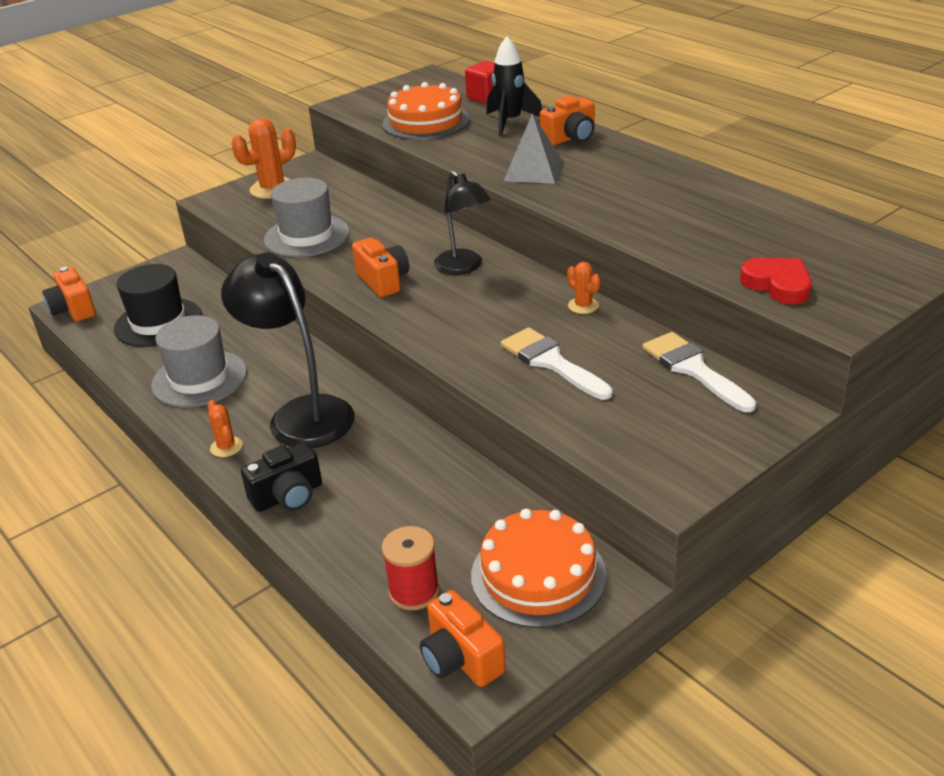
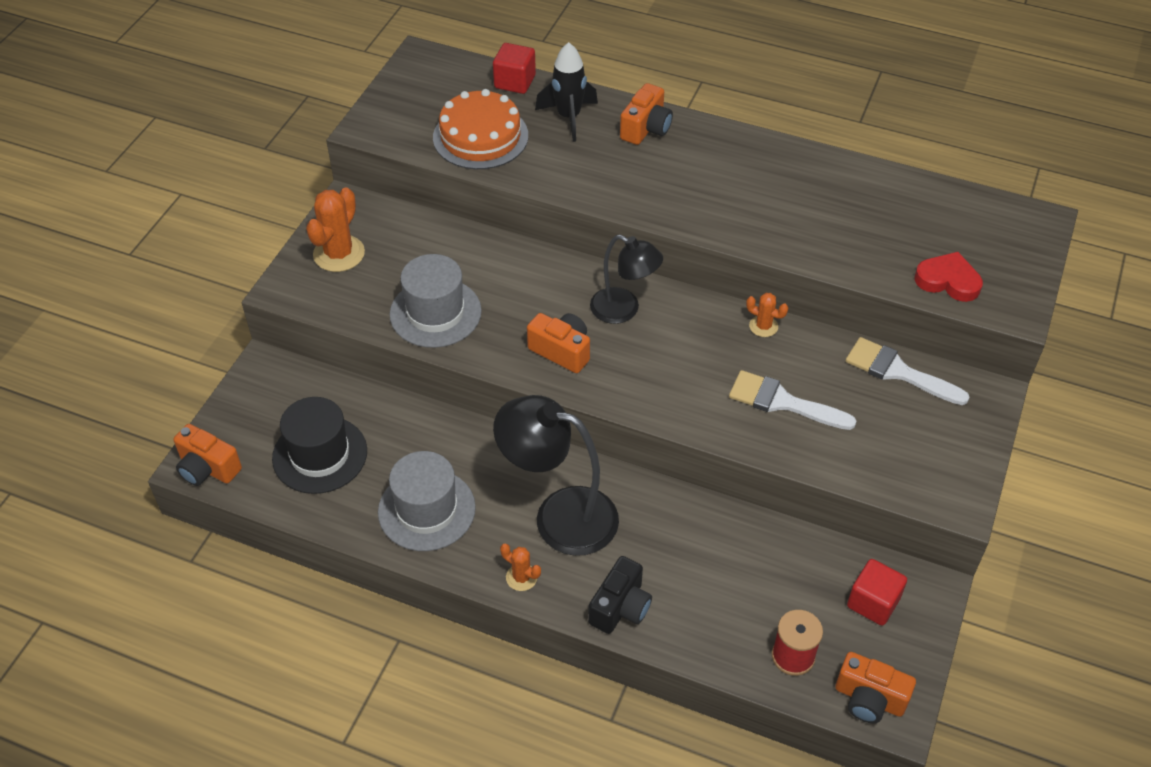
camera: 30 degrees left, 15 degrees up
orange cake [471,509,607,628] -> red cube [847,559,907,626]
grey pyramid [504,113,563,184] -> none

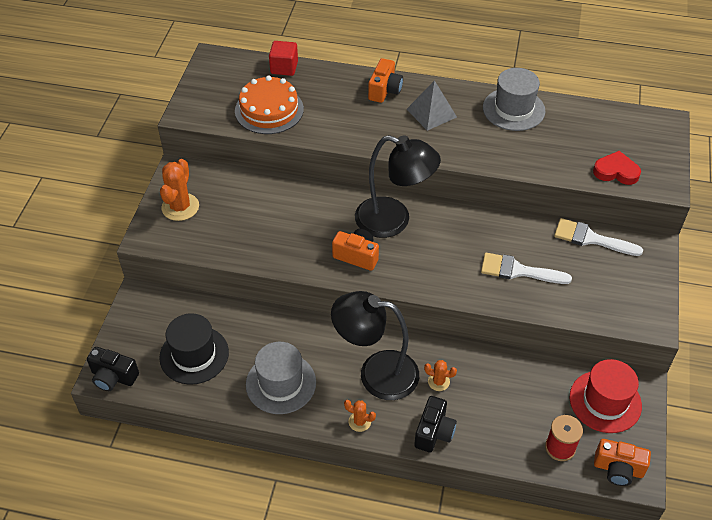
camera: 10 degrees left, 0 degrees up
orange camera [174,424,242,486] -> black camera [87,347,139,391]
grey hat [390,254,482,348] -> grey hat moved to [483,68,545,131]
black rocket [535,42,598,142] -> none
black lamp [590,235,663,324] -> black lamp [355,135,441,238], size x1.57
orange cactus [746,293,788,337] -> orange cactus moved to [424,360,457,391]
red cube [847,559,907,626] -> red hat [570,359,642,433]
none -> grey pyramid [407,80,457,131]

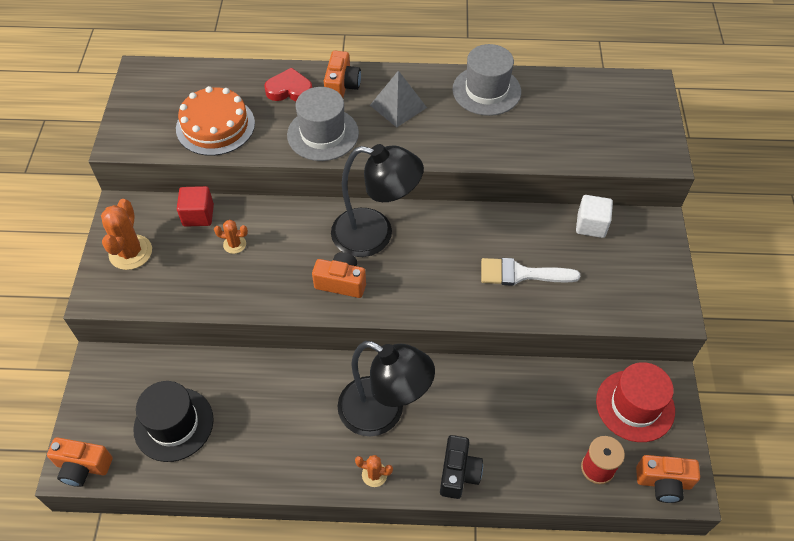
camera: 10 degrees left, 5 degrees up
black camera [87,347,139,391] -> orange camera [47,437,113,487]
grey hat [246,342,316,414] -> grey hat moved to [287,87,359,161]
red cube [269,41,298,76] -> red cube moved to [177,186,214,227]
black lamp [331,291,419,400] -> black lamp turned 150 degrees counterclockwise [338,341,435,436]
orange cactus [424,360,457,391] -> orange cactus moved to [214,220,248,254]
white brush [554,218,643,256] -> white cube [576,195,613,238]
red heart [593,151,641,185] -> red heart moved to [265,67,312,101]

